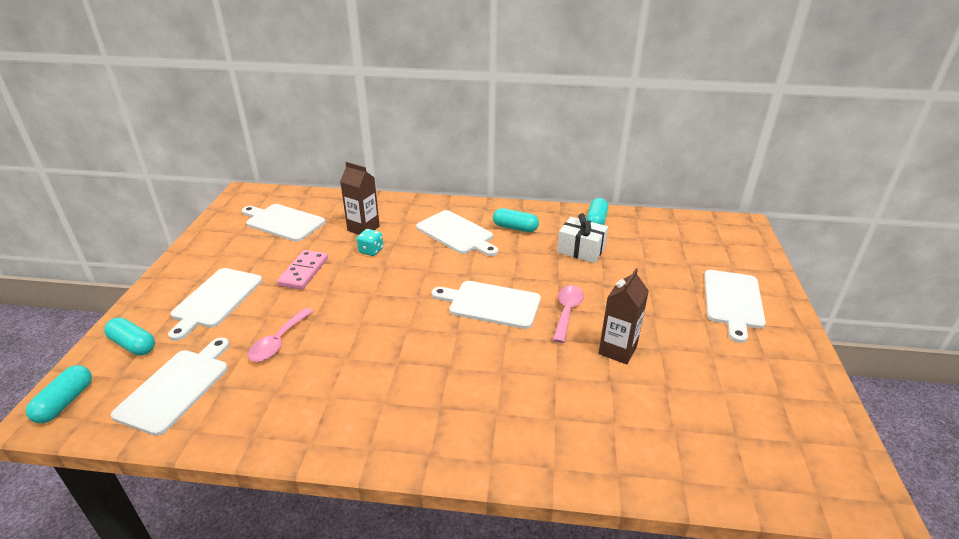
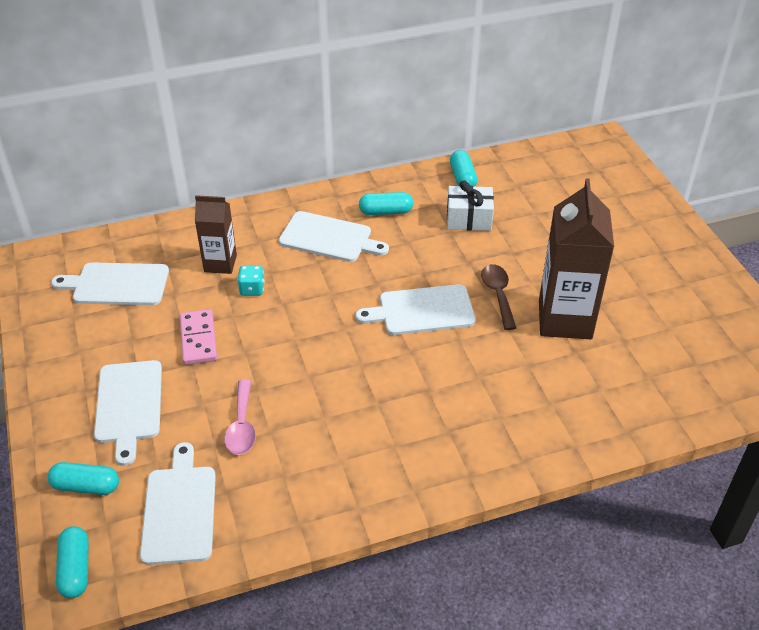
camera: 25 degrees left, 10 degrees up
pink spoon [553,285,584,343] -> brown spoon [481,264,516,330]
brown carton [598,268,649,365] -> brown carton [539,178,614,339], size x1.74
white cutting board [704,270,766,343] -> none

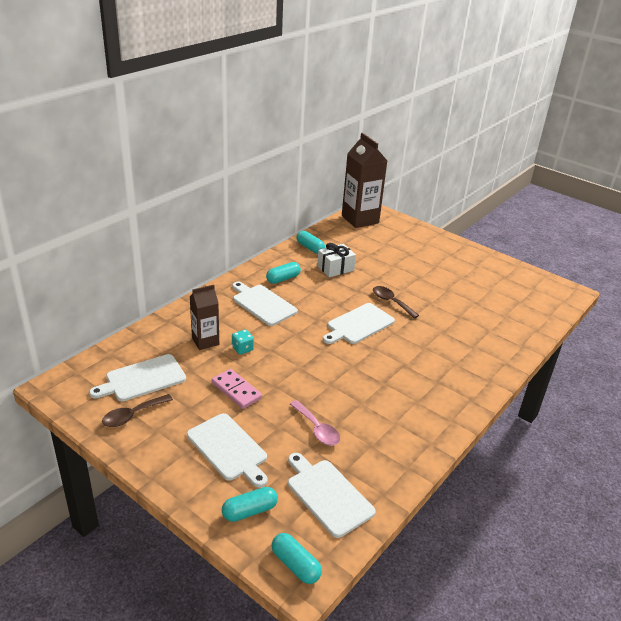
camera: 35 degrees left, 10 degrees down
white cutting board [279,211,389,262] -> white cutting board turned 120 degrees counterclockwise [232,282,298,326]
brown carton [539,178,614,339] -> brown carton moved to [342,133,387,228]
none -> brown spoon [102,394,173,427]

